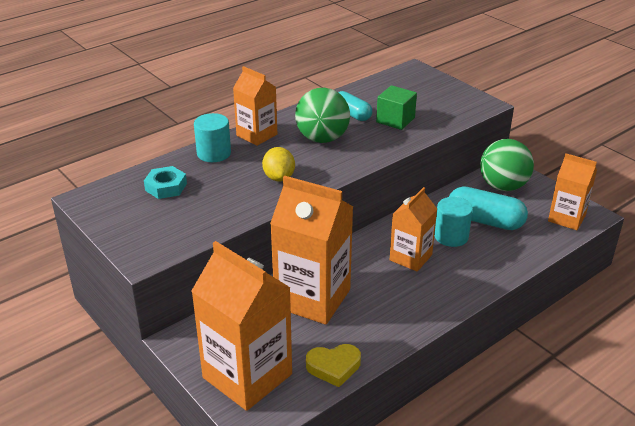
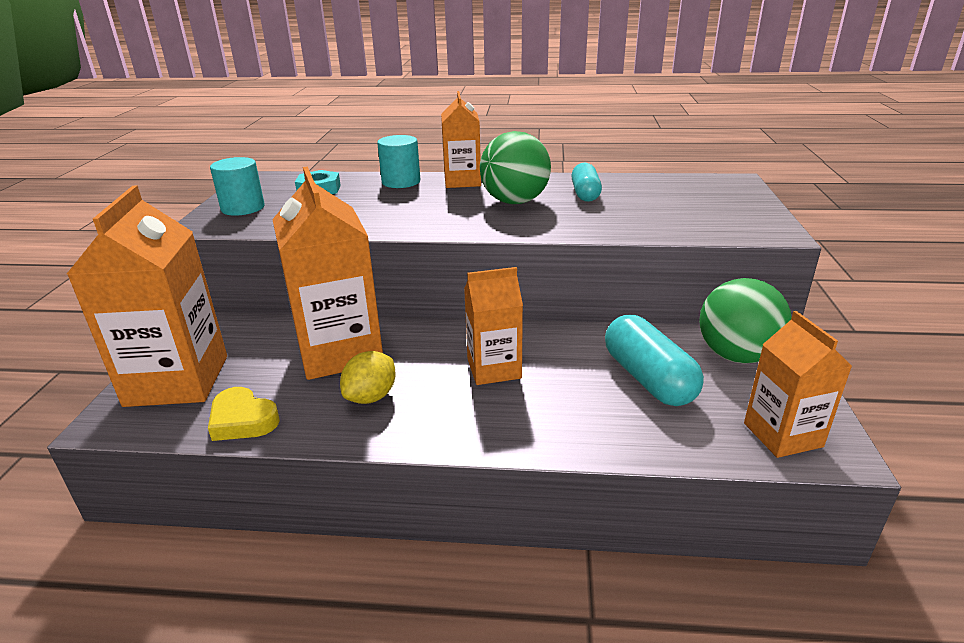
camera: 45 degrees right, 5 degrees down
yellow lemon [262,147,295,181] -> yellow lemon moved to [340,351,396,404]
green cube [376,85,417,130] -> none
turquoise cylinder [434,197,473,247] -> turquoise cylinder moved to [210,157,265,216]

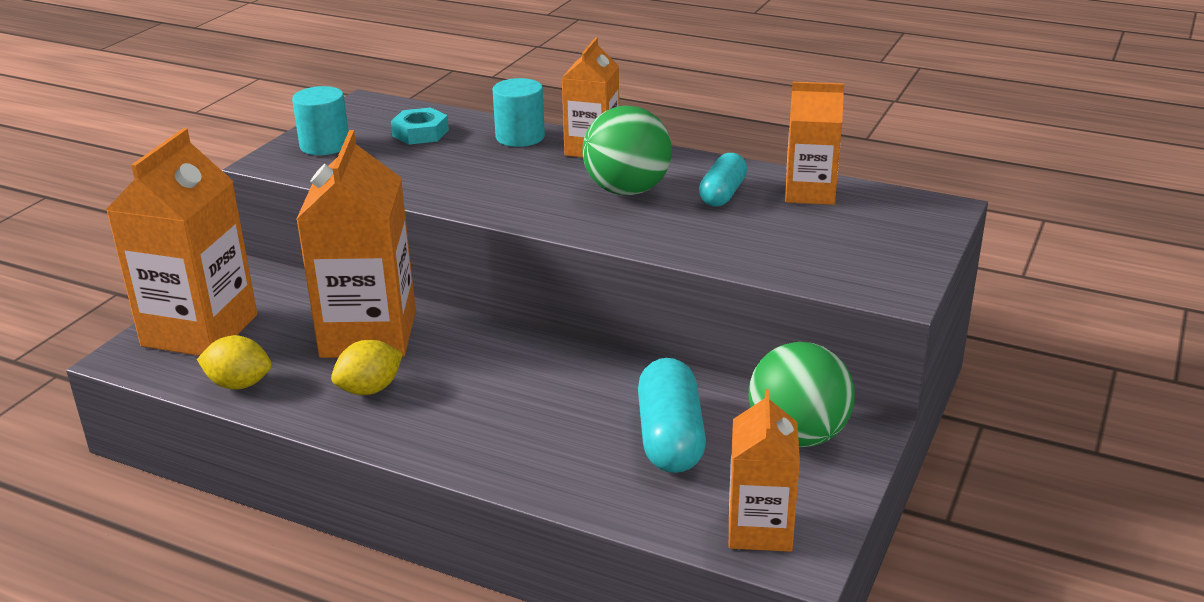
camera: 20 degrees right, 0 degrees up
yellow heart [208,387,280,441] -> yellow lemon [197,335,272,390]
orange carton [464,267,523,385] -> orange carton moved to [785,82,844,205]

